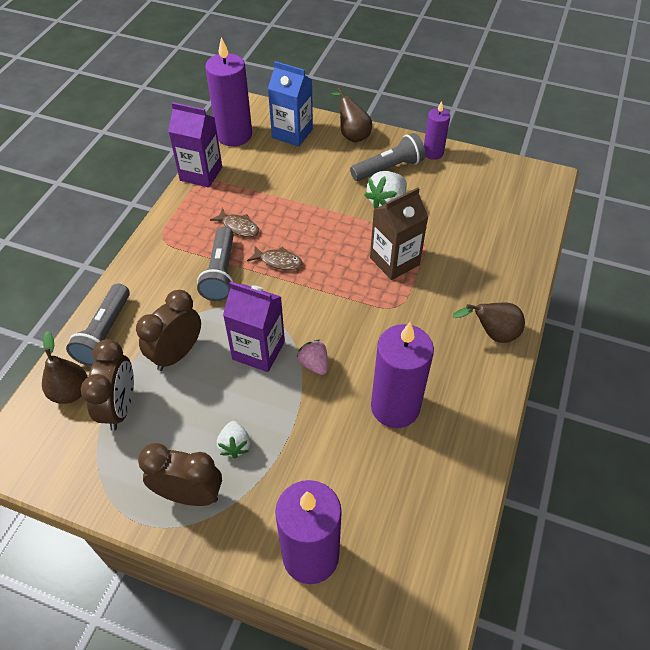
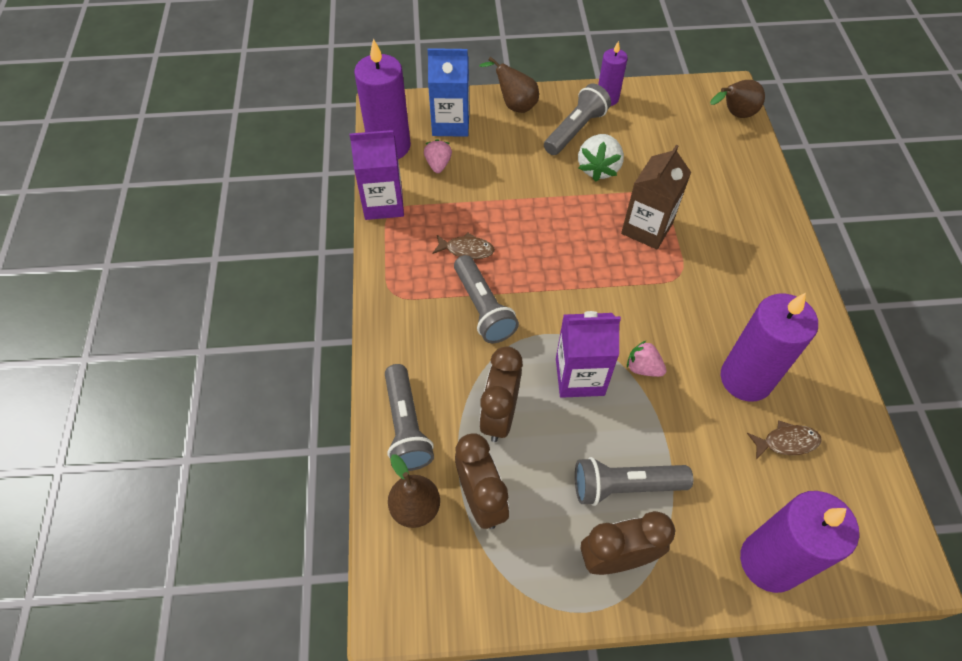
camera: 25 degrees left, 5 degrees up
white strawberry [217,421,250,459] -> grey flashlight [575,457,693,506]
brown fish [247,246,303,270] -> brown fish moved to [747,420,822,459]
brown pear [452,302,525,343] -> brown pear moved to [710,80,765,118]
none -> pink strawberry [424,139,452,173]

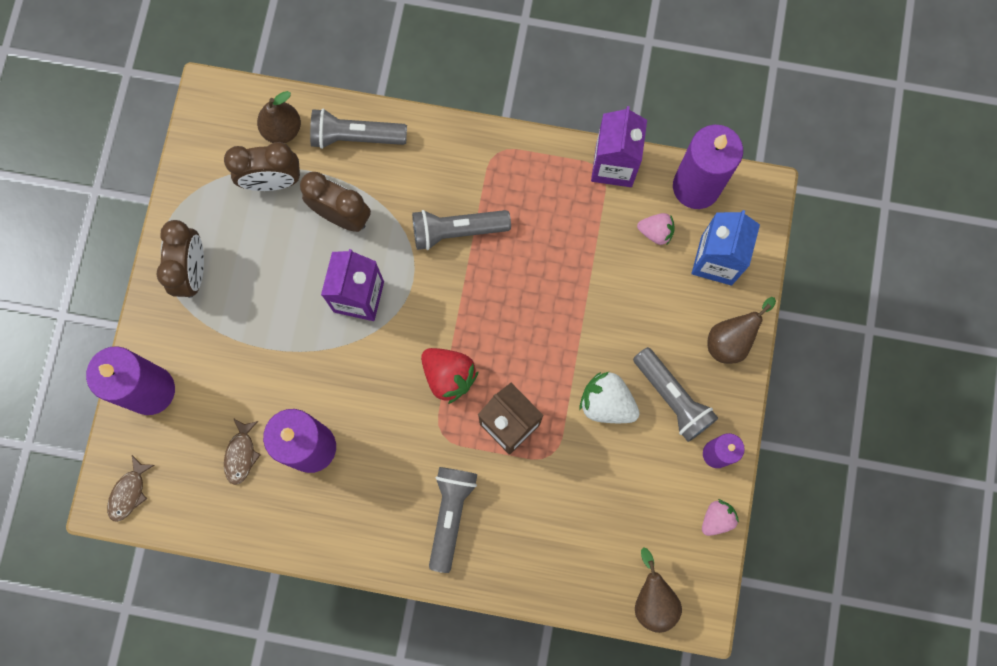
camera: 105 degrees right, 20 degrees up
brown fish [432,232,495,259] -> brown fish moved to [107,455,155,522]
grey flashlight [575,457,693,506] -> grey flashlight moved to [429,467,477,573]
pink strawberry [627,341,667,377] -> pink strawberry moved to [702,499,739,536]
none -> red strawberry [421,348,479,404]

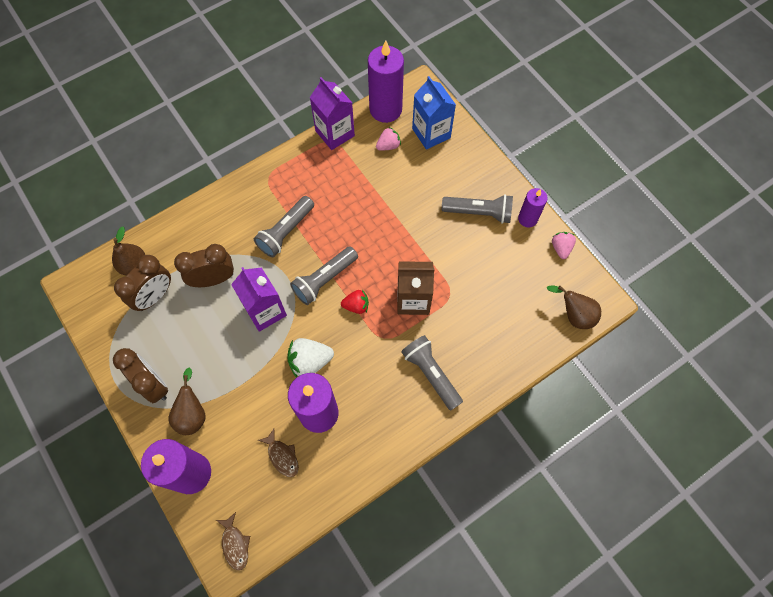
camera: 45 degrees left, 10 degrees down
grey flashlight [310,109,407,149] -> grey flashlight moved to [290,247,358,305]
red strawberry [421,348,479,404] -> red strawberry [341,290,369,314], size x0.63
white strawberry [579,372,640,423] -> white strawberry moved to [288,338,334,378]
brown pear [707,297,776,364] -> brown pear moved to [169,368,206,435]

